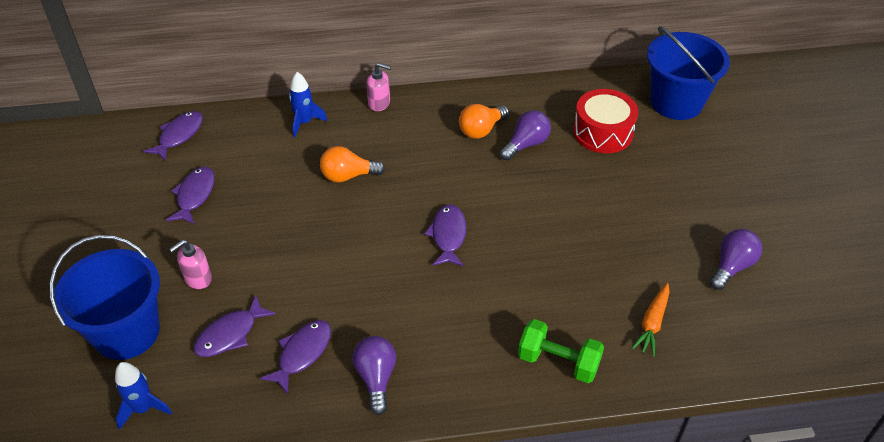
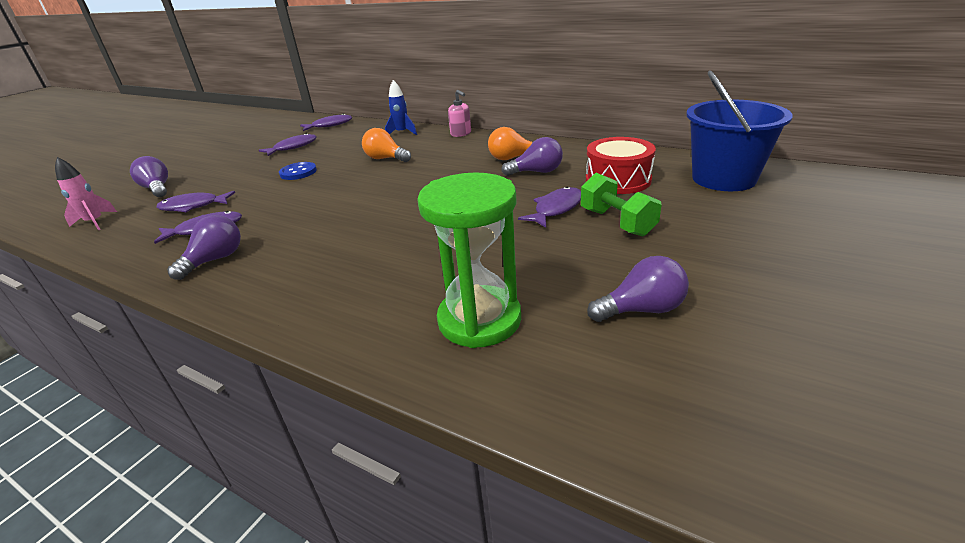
camera: 40 degrees right, 15 degrees down
blue bucket [49,235,160,360] -> purple light bulb [130,156,168,197]
blue rocket [115,362,172,429] -> pink rocket [55,157,117,230]
pink soap dispenser [169,240,212,289] -> none
purple fish [424,204,467,266] -> purple fish moved to [518,187,581,228]
green dumbbell [518,319,604,383] -> green dumbbell moved to [581,173,662,237]
orange carrot [631,283,670,357] -> green hourglass [417,172,521,348]
none -> blue button [279,162,317,180]

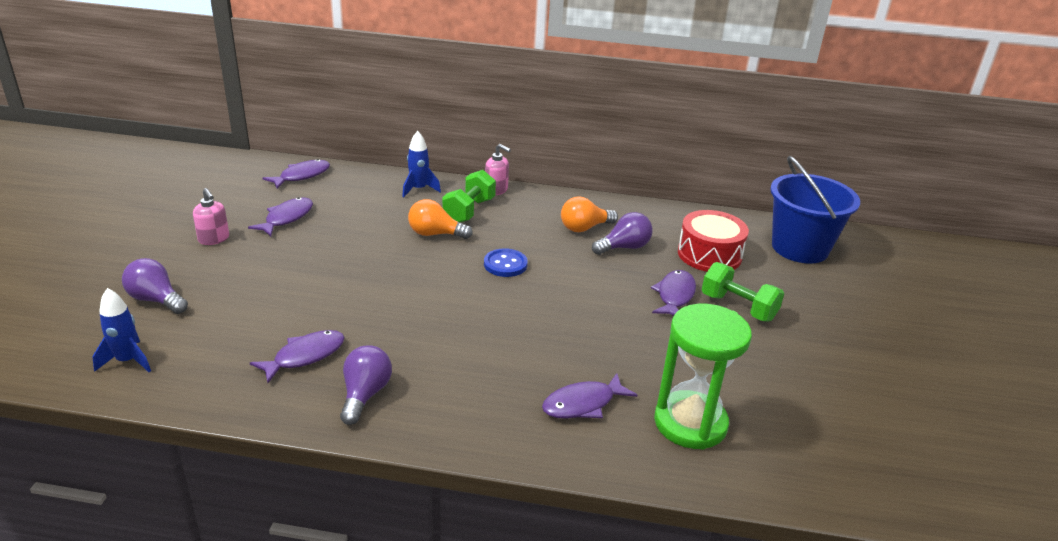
camera: 25 degrees left, 0 degrees up
pink rocket [55,157,117,230] -> blue rocket [92,288,151,372]
purple fish [156,191,235,212] -> purple fish moved to [542,373,637,419]
blue button [279,162,317,180] -> blue button moved to [484,248,528,277]
purple light bulb [587,256,689,322] -> none
none -> pink soap dispenser [193,188,229,245]
none -> green dumbbell [442,170,496,223]

